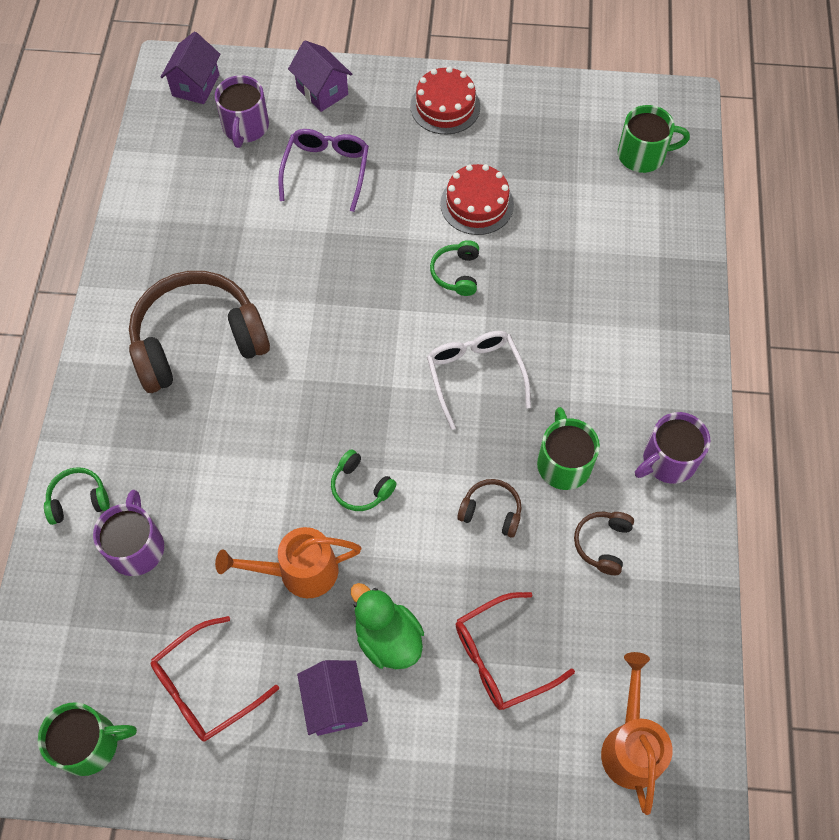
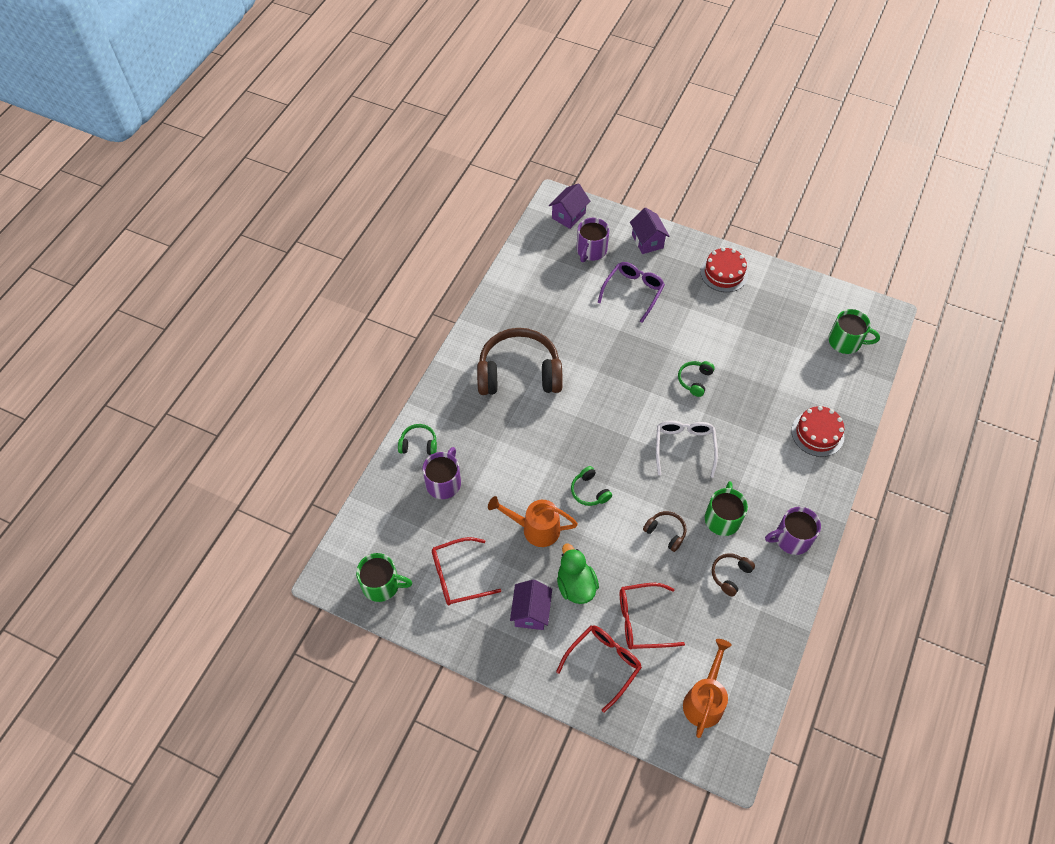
camera: 20 degrees right, 5 degrees down
red cake [440,164,514,235] -> red cake moved to [791,406,844,457]
none -> red glasses [556,625,642,713]

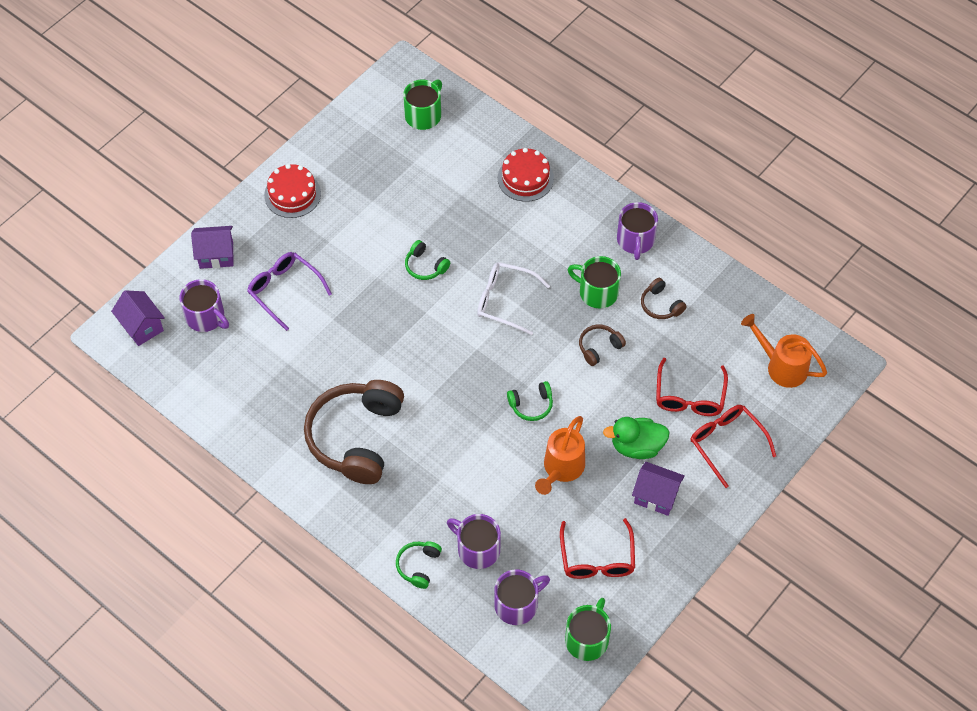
camera: 75 degrees left, 0 degrees up
none -> purple mug [494,570,550,625]

